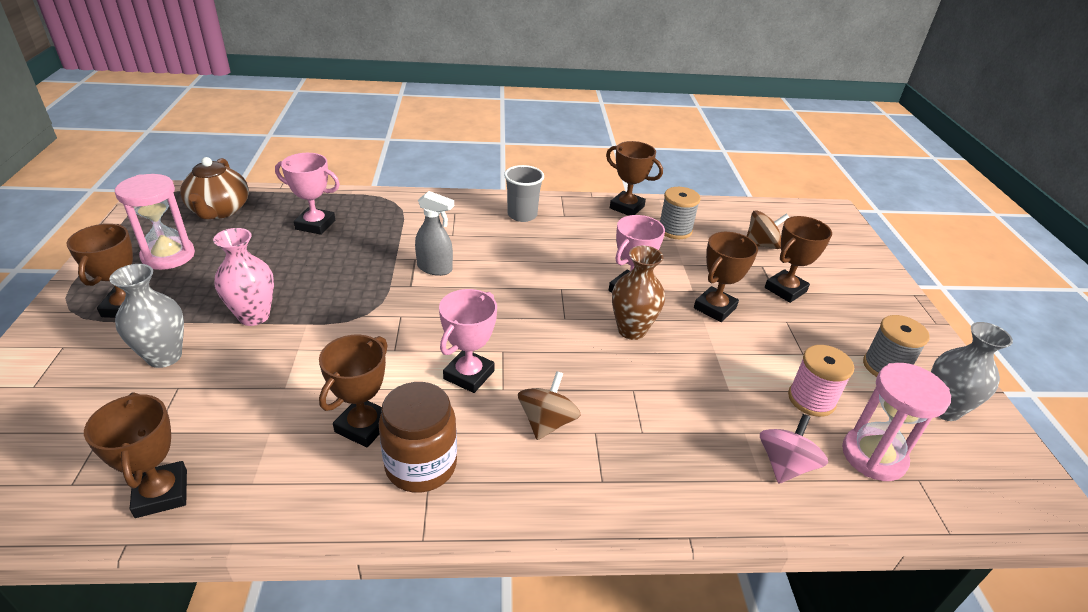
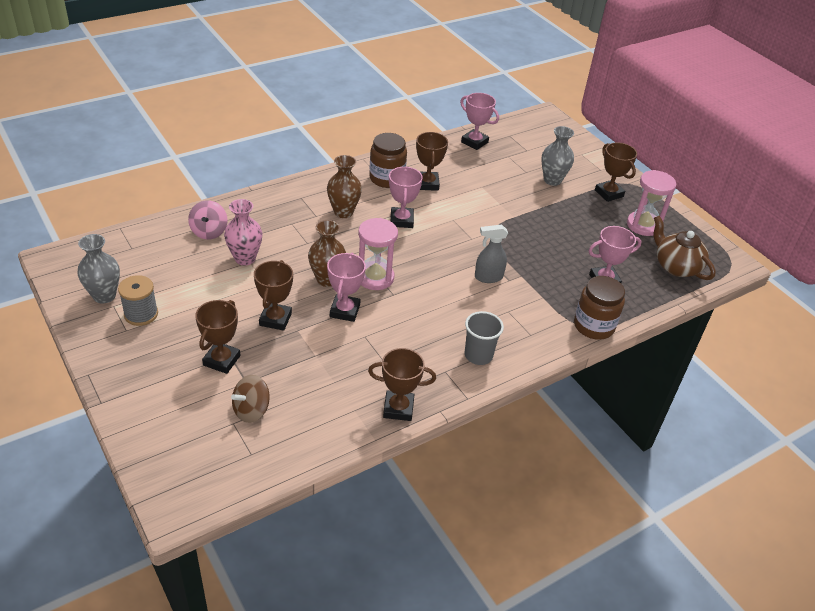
camera: 150 degrees right, 5 degrees up
brown trophy [84,392,187,518] -> pink trophy [460,93,499,150]
pink vase [213,228,274,326] -> pink vase moved to [224,199,262,266]
brown spinning top [518,371,581,440] -> brown vase [327,155,362,218]
grey spool [660,187,701,239] -> none
pink spool [788,345,854,417] -> none
pink hourglass [842,363,951,481] -> pink hourglass moved to [358,218,398,290]
none -> brown jar [574,276,625,340]

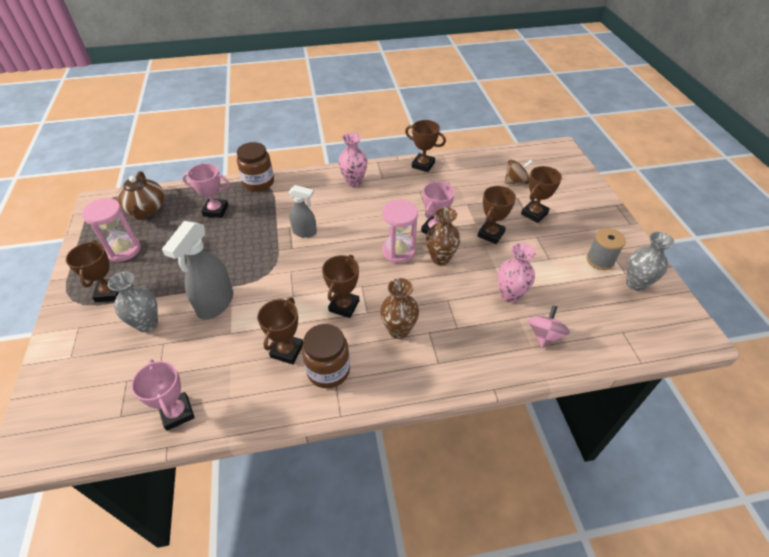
camera: 155 degrees left, 5 degrees up
pink trophy [389,167,423,228] -> brown trophy [322,255,359,318]
grey cup [465,311,504,365] -> pink vase [338,133,367,187]
none -> grey spray bottle [162,221,233,320]

